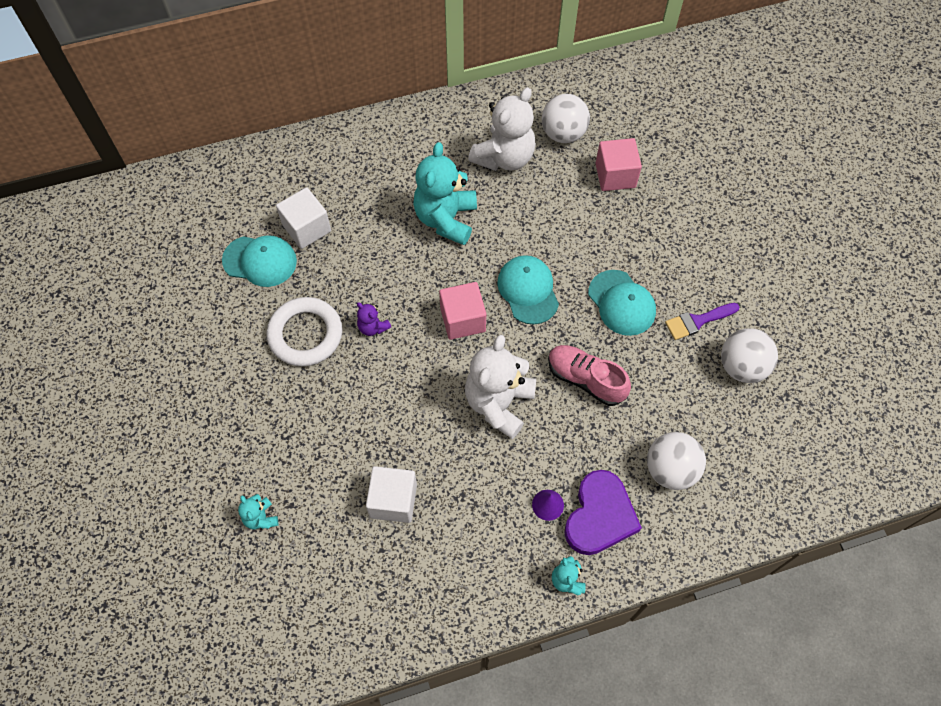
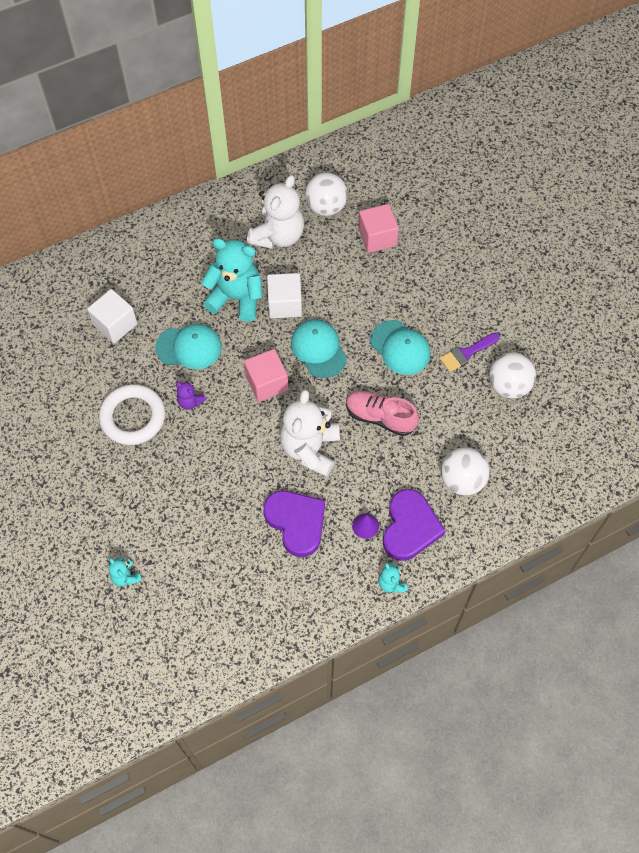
camera: 10 degrees left, 0 degrees up
turquoise cap [222,235,297,287] -> turquoise cap moved to [155,324,222,369]
white cube [366,466,417,523] -> white cube moved to [267,273,302,318]
turquoise teddy bear [413,142,477,245] -> turquoise teddy bear turned 105 degrees clockwise [201,238,263,322]
none -> purple heart [263,491,325,557]

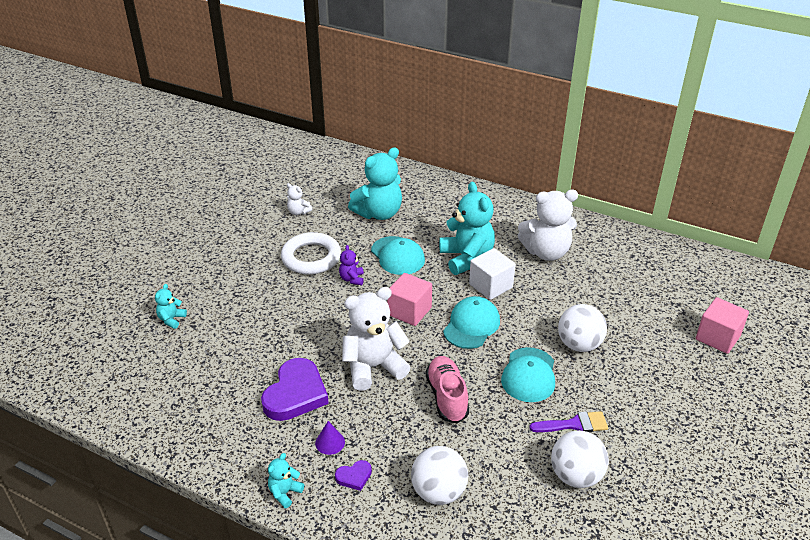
camera: 55 degrees right, 25 degrees down
white cube [87,289,137,343] -> turquoise teddy bear [348,147,402,220]
white ball [305,172,348,216] -> white ball moved to [558,304,607,352]
pink cube [358,204,399,253] -> pink cube moved to [696,297,749,354]
purple heart [383,489,445,561] -> purple heart [335,460,372,491], size x0.45
purple brush [439,333,500,372] -> purple brush turned 150 degrees clockwise [529,411,608,432]
none -> white teddy bear [287,183,312,215]

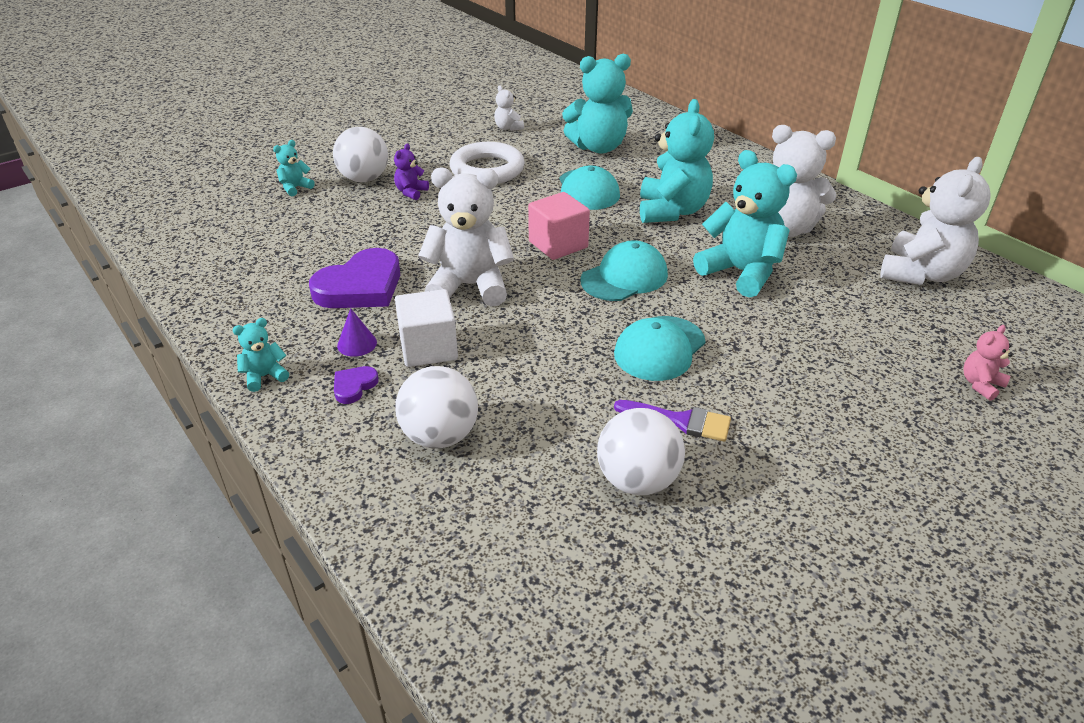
camera: 25 degrees right, 0 degrees up
purple heart [335,460,372,491] -> purple heart turned 120 degrees clockwise [334,366,379,404]
purple teddy bear [339,245,364,285] -> purple teddy bear moved to [394,143,429,200]
pink shoe [426,356,469,423] -> none
white cube [469,248,516,300] -> white cube moved to [395,289,458,367]
white ball [558,304,607,352] -> white ball moved to [333,127,388,182]
pink cube [696,297,749,354] -> pink teddy bear [963,325,1013,401]
none -> turquoise teddy bear [693,150,797,298]
none -> white teddy bear [880,157,991,285]

